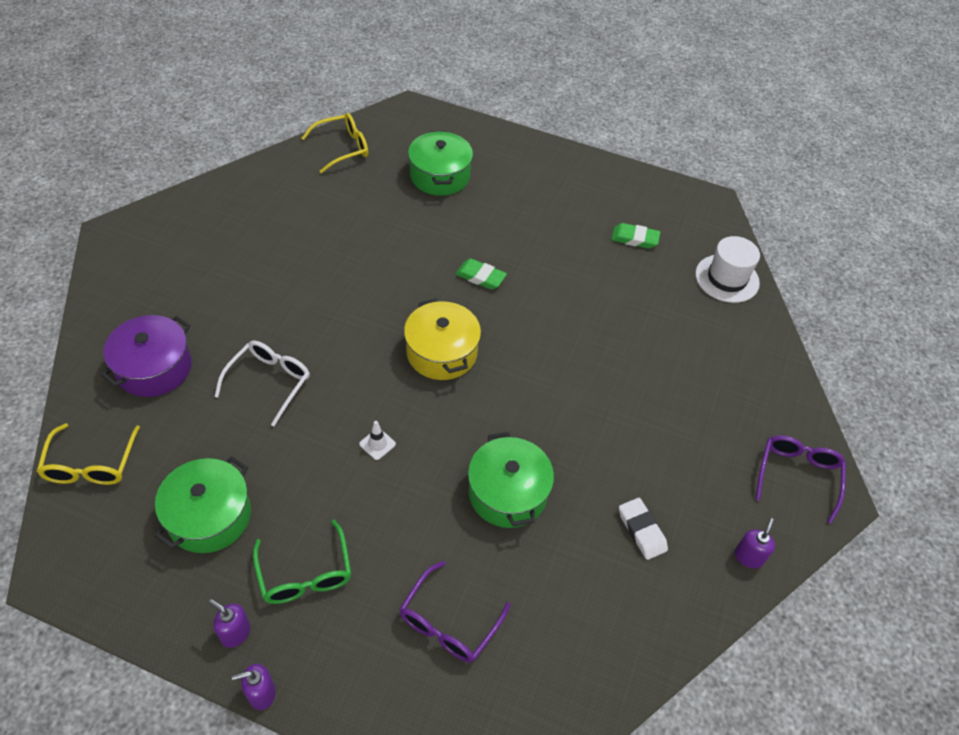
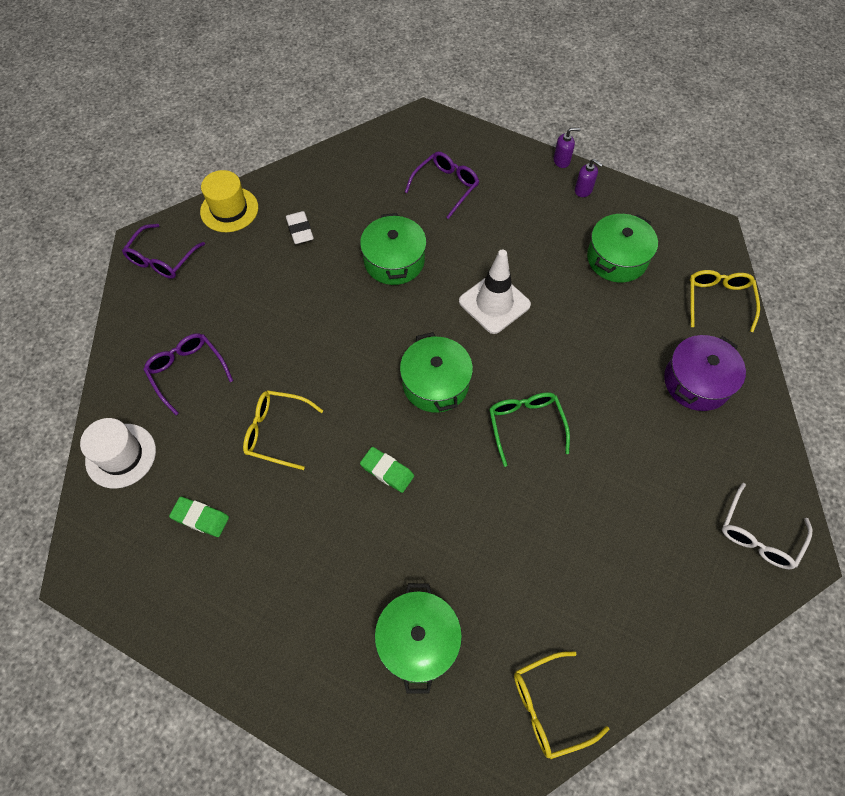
camera: 170 degrees left, 10 degrees up
white glasses [214,340,310,426] -> white glasses moved to [722,483,812,569]
green glasses [253,520,351,604] -> green glasses moved to [489,392,570,467]
white traffic cone [359,421,396,460] -> white traffic cone [459,250,531,334], size x2.42
yellow pot [404,299,481,380] -> green pot [400,332,473,413]
purple soap dispenser [735,518,775,569] -> yellow hat [200,170,258,232]
none -> purple glasses [143,333,233,415]
none -> yellow glasses [243,390,323,470]

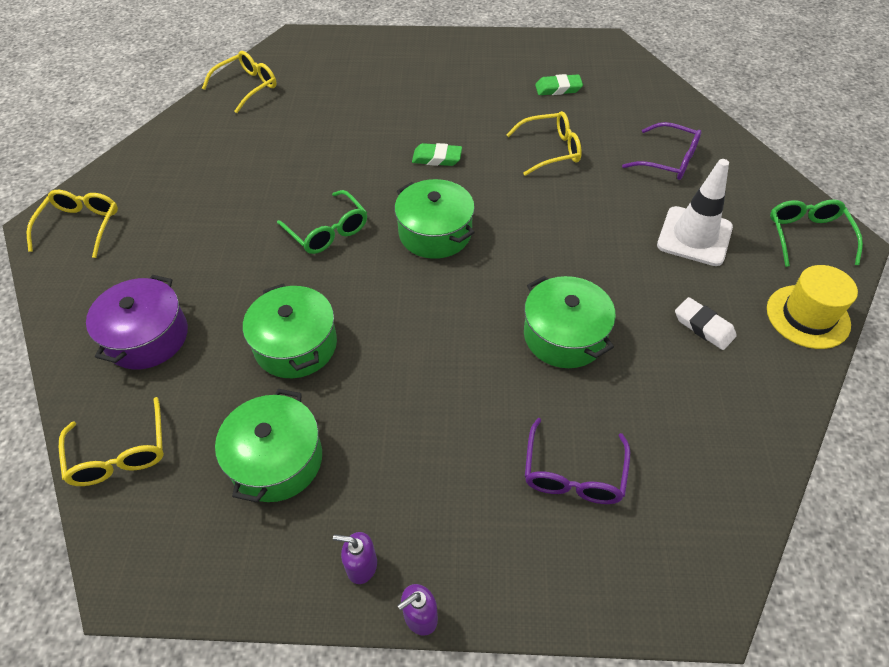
camera: 155 degrees right, 10 degrees down
white hat [80,418,156,488] -> none
purple glasses [122,224,205,279] -> green glasses [770,200,863,267]
green pot [375,583,462,694] -> green pot moved to [243,283,337,378]
white traffic cone [459,250,531,334] -> white traffic cone moved to [657,159,733,266]
white glasses [722,483,812,569] -> yellow glasses [27,190,118,258]

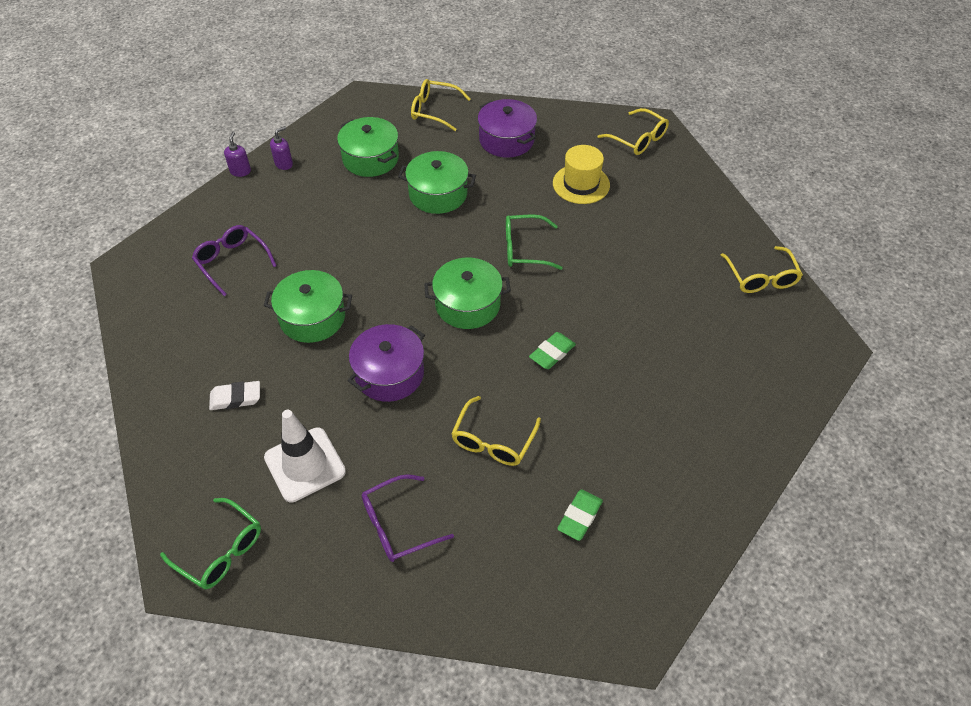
camera: 125 degrees right, 0 degrees up
yellow hat [767,265,858,349] -> yellow hat moved to [553,145,610,204]
none -> purple pot [348,324,425,402]

